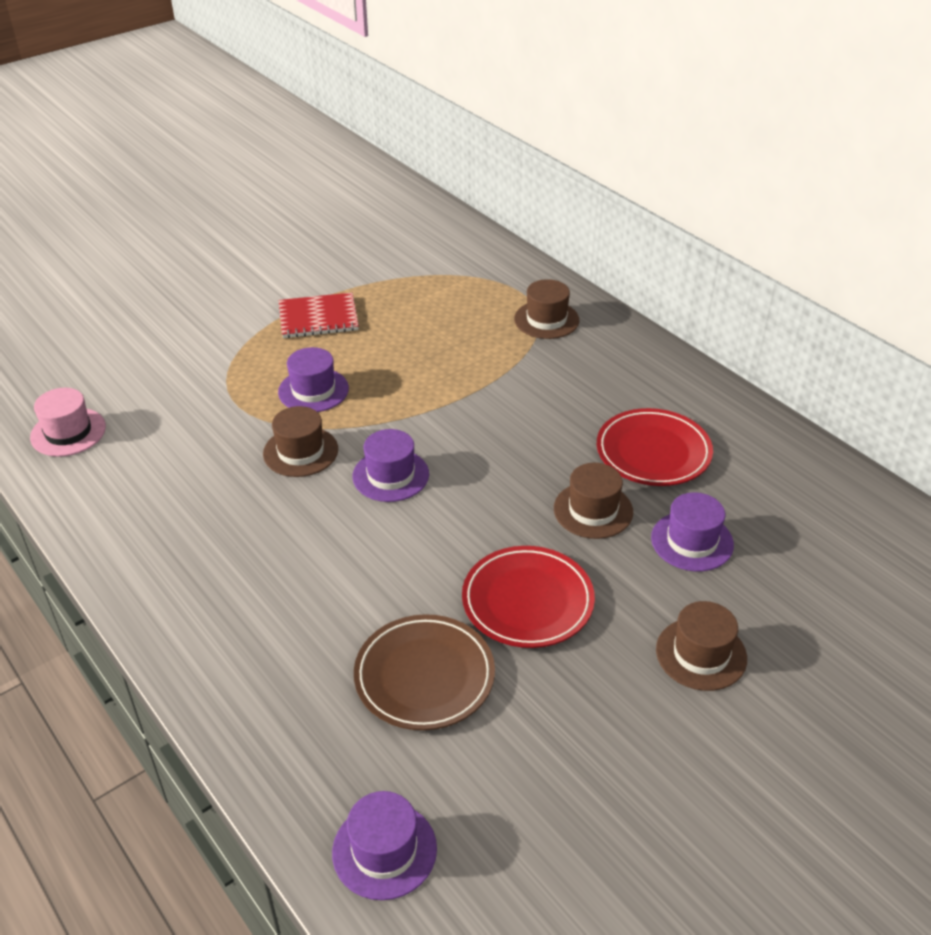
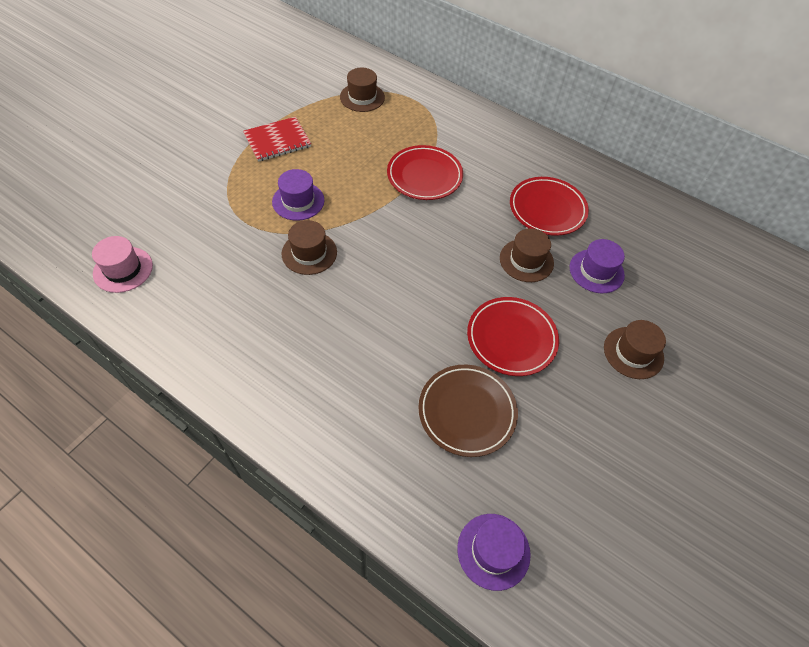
camera: 20 degrees left, 15 degrees up
purple hat [353,429,429,502] -> none
brown hat [514,279,579,339] -> brown hat moved to [340,68,385,112]
none -> red plate [387,145,463,200]

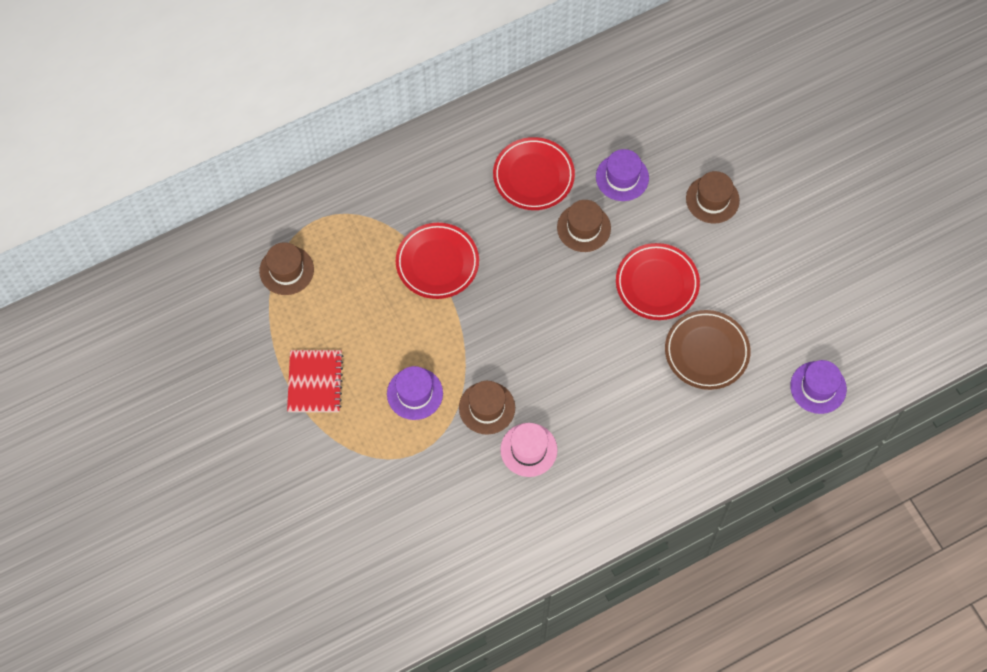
camera: 60 degrees left, 10 degrees up
pink hat [92,236,153,293] -> pink hat moved to [500,423,557,477]

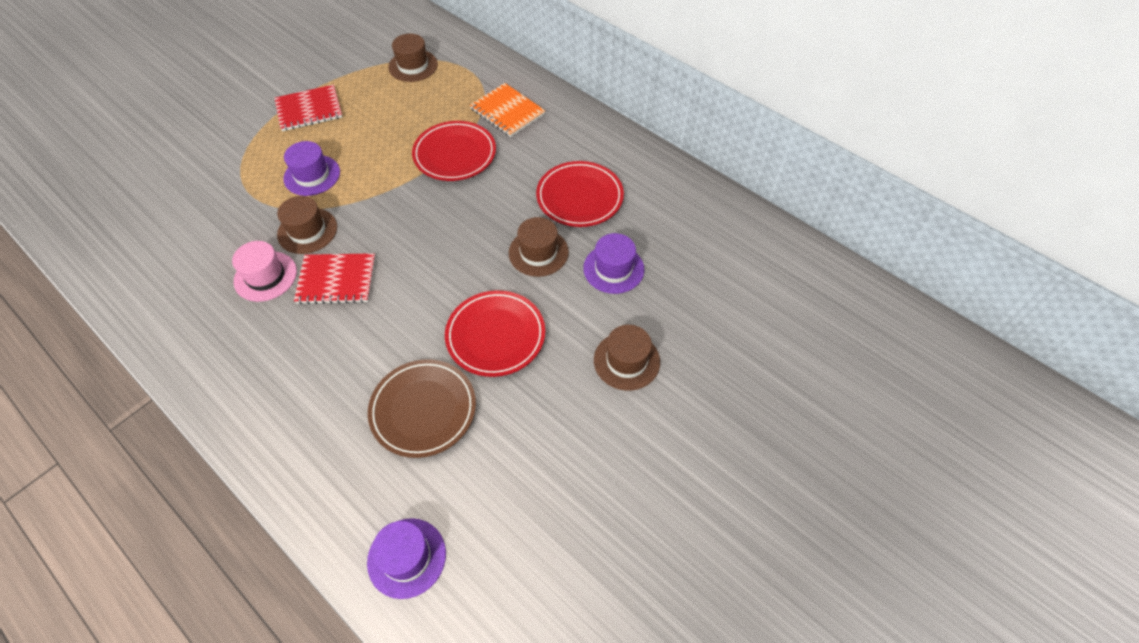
camera: 70 degrees right, 10 degrees down
none -> red notebook [294,253,376,304]
none -> orange notebook [470,83,545,137]

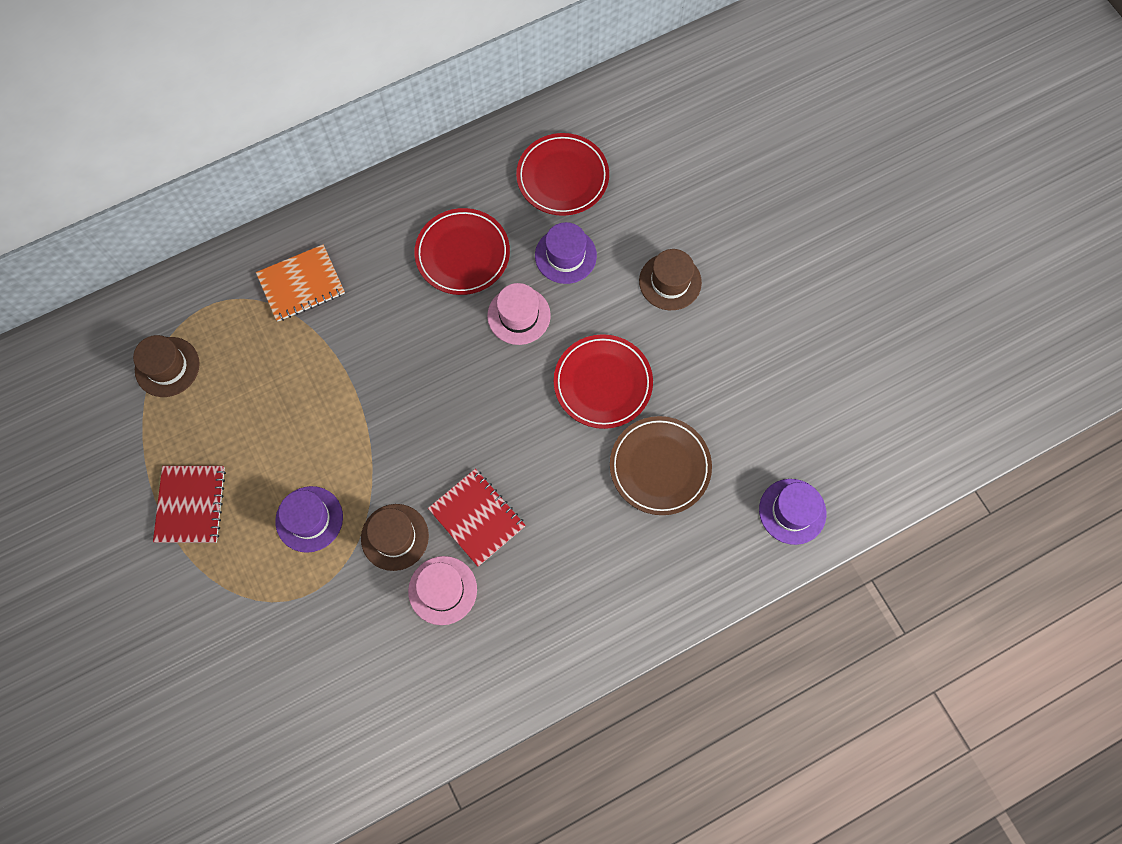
camera: 70 degrees left, 15 degrees up
red notebook [294,253,376,304] -> red notebook turned 60 degrees counterclockwise [428,469,526,567]
red plate [412,121,496,181] -> red plate moved to [516,133,609,216]
brown hat [509,217,569,277] -> pink hat [487,283,551,345]

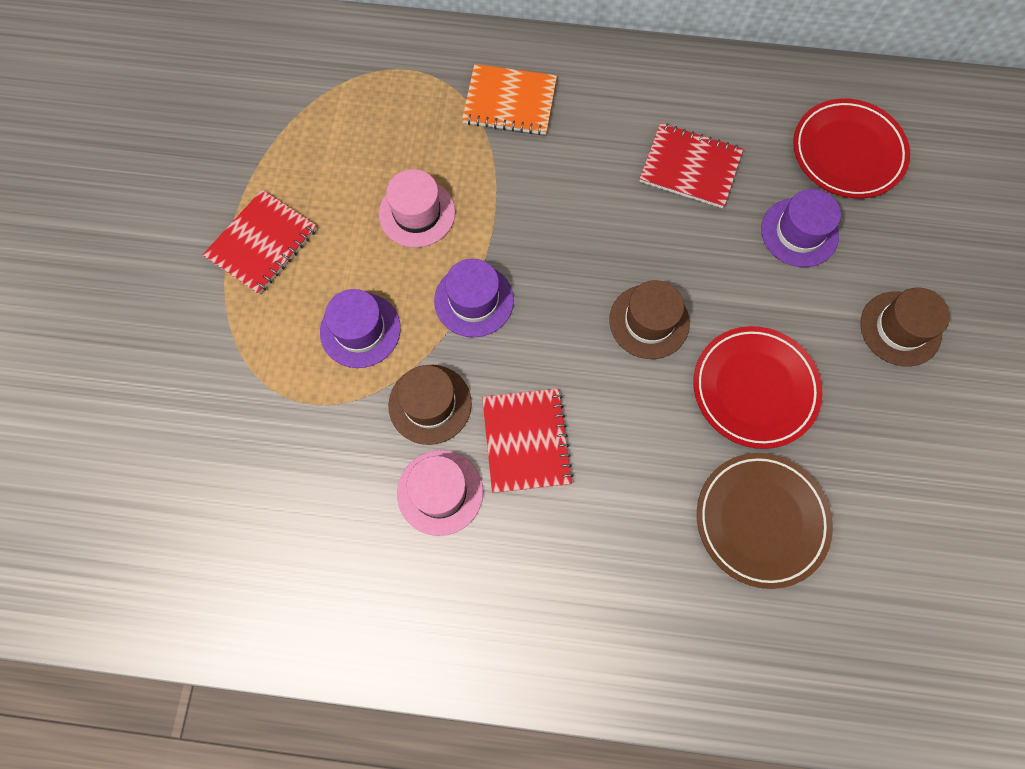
camera: 35 degrees right, 0 degrees up
brown hat [133,335,200,397] -> brown hat moved to [609,280,690,359]
red plate [414,208,510,295] -> red notebook [639,123,743,208]
pink hat [487,283,551,345] -> pink hat moved to [379,169,455,248]
purple hat [759,479,826,545] -> purple hat moved to [434,259,514,338]

